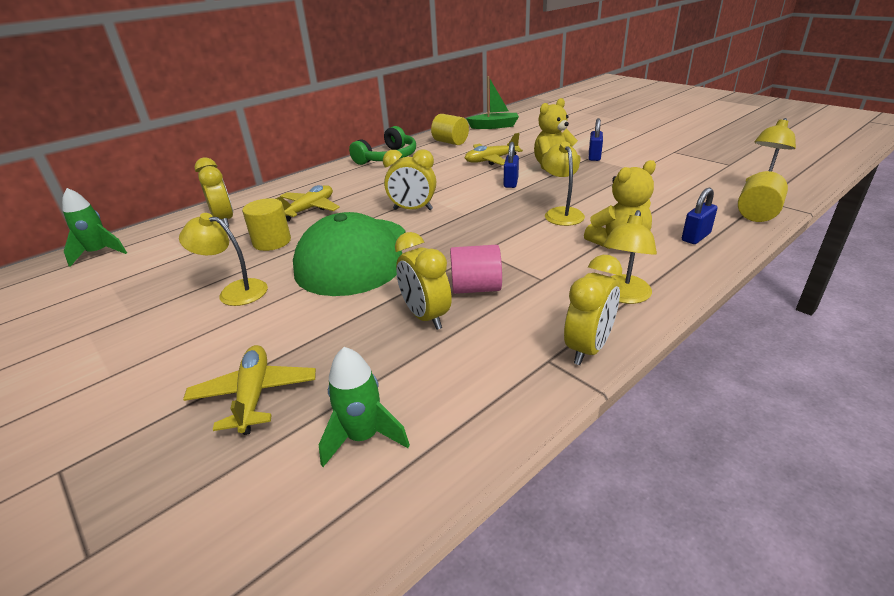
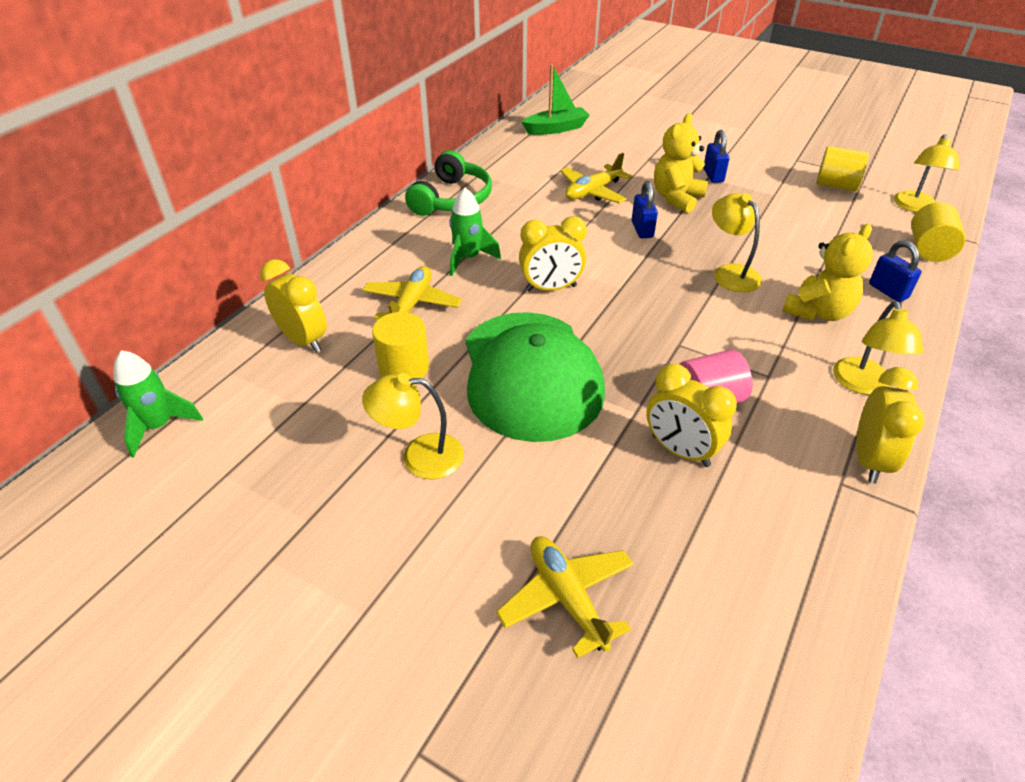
camera: 20 degrees left, 10 degrees up
green rocket [319,347,410,467] -> green rocket moved to [450,188,501,276]
yellow cylinder [431,114,469,145] -> yellow cylinder moved to [816,146,869,191]
blue padlock [682,188,717,244] -> blue padlock turned 60 degrees counterclockwise [869,240,921,302]

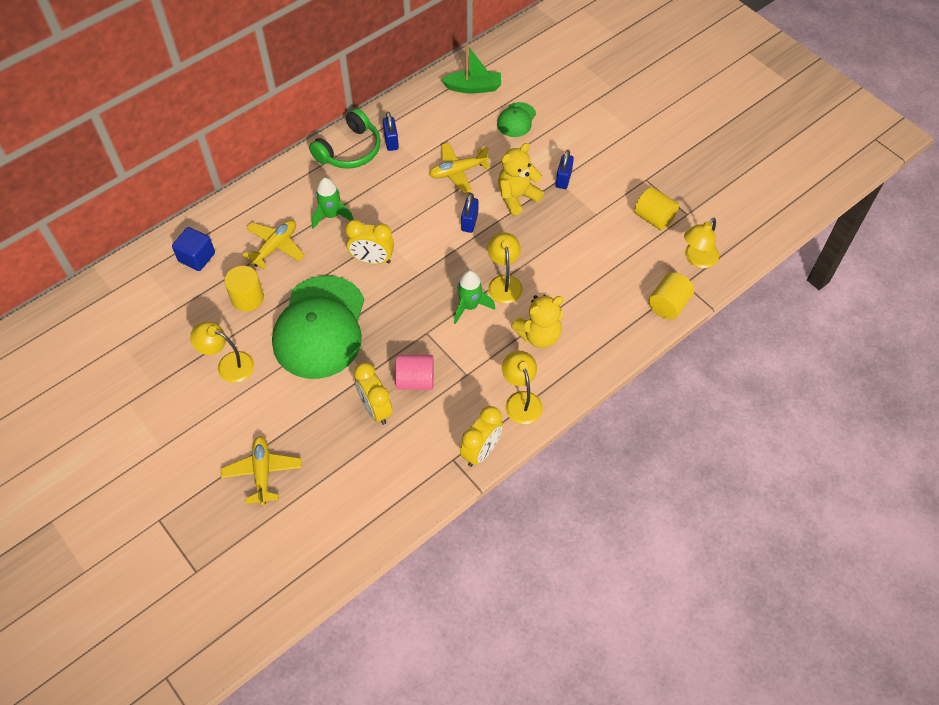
camera: 20 degrees right, 15 degrees up
green rocket [113,350,203,458] -> green rocket moved to [454,270,495,324]
yellow clock [260,259,327,353] -> blue cube [172,227,215,271]
yellow lamp [833,301,923,395] -> yellow lamp turned 135 degrees clockwise [502,351,543,424]
blue padlock [869,240,921,302] -> blue padlock moved to [383,112,399,151]
none -> green cap [497,102,536,137]

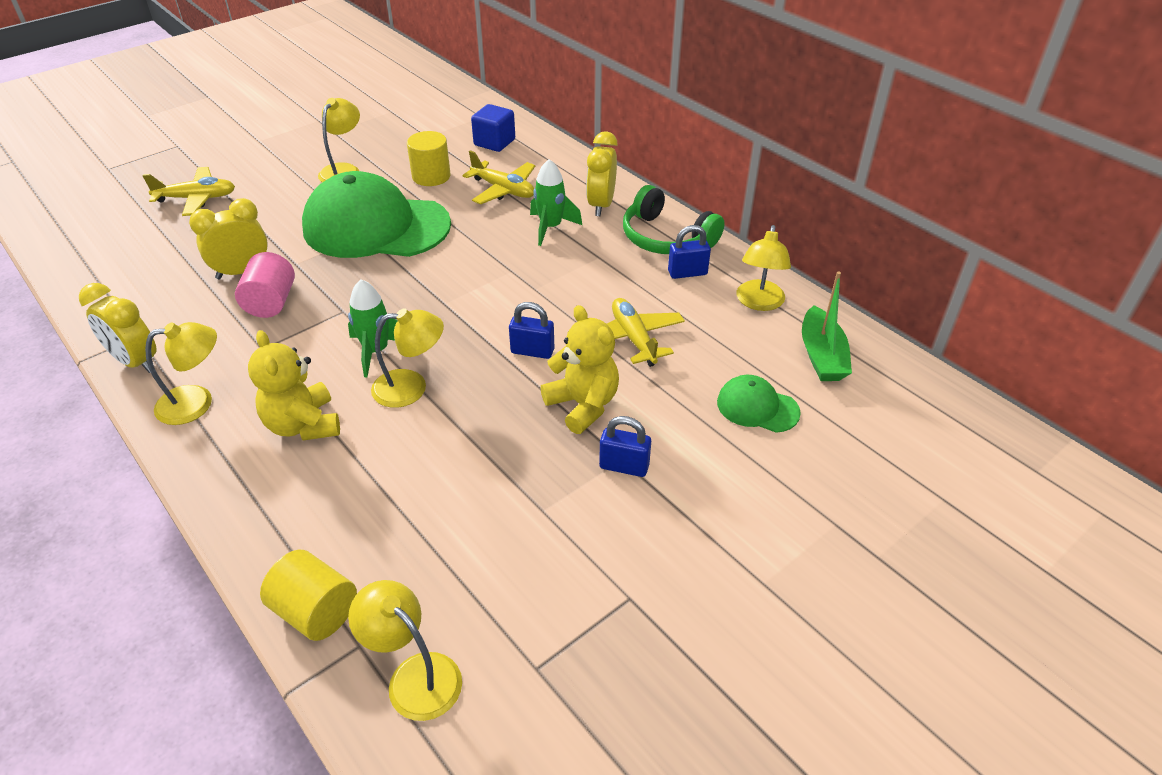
camera: 90 degrees right, 15 degrees down
yellow clock [345,220,394,264] -> yellow clock moved to [586,131,618,216]
yellow cylinder [634,187,679,230] -> none
none -> yellow lamp [737,225,791,311]

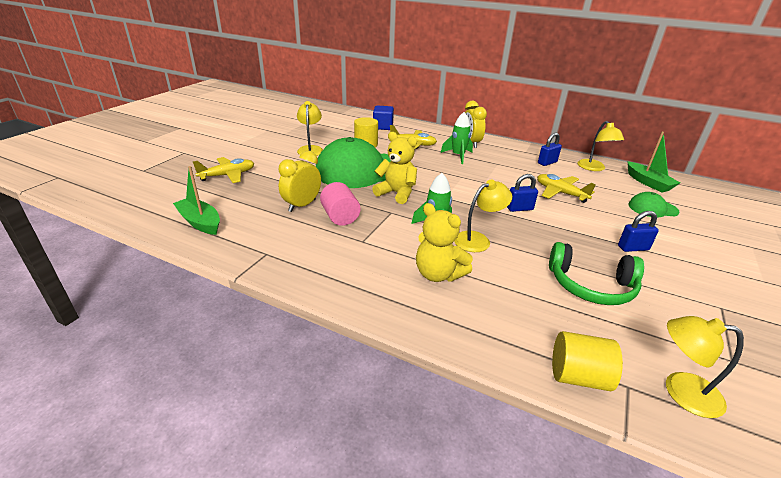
camera: 25 degrees left, 10 degrees down
yellow clock [79,283,157,373] -> none
yellow lamp [145,322,217,425] -> none
yellow teddy bear [540,305,619,434] -> yellow teddy bear moved to [372,132,417,204]
green headphones [623,185,725,254] -> green headphones moved to [549,242,644,305]
none -> green boat [173,166,220,235]

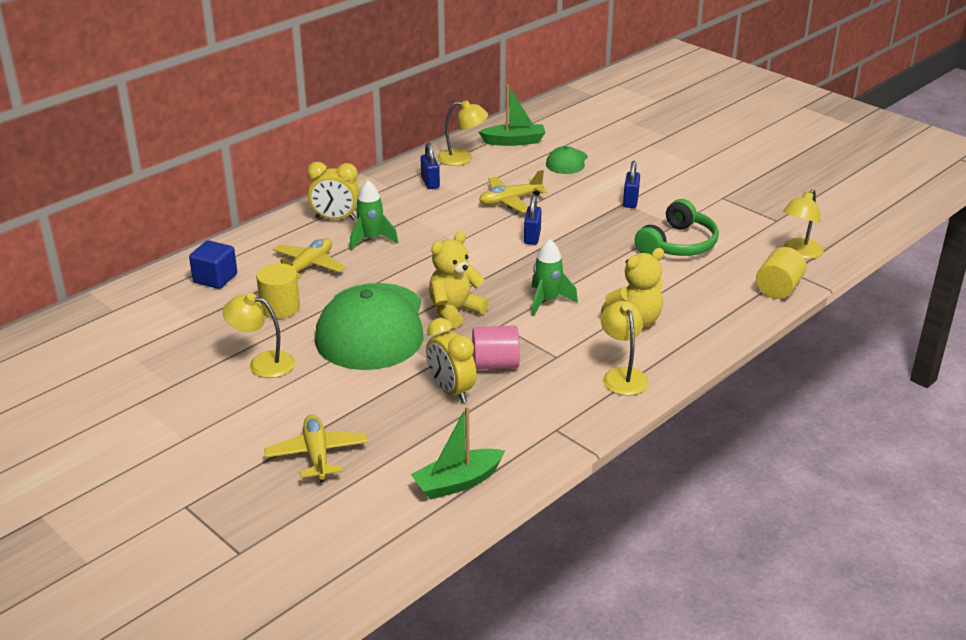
camera: 70 degrees left, 0 degrees up
yellow lamp [454,180,512,252] -> yellow lamp moved to [601,301,649,396]

